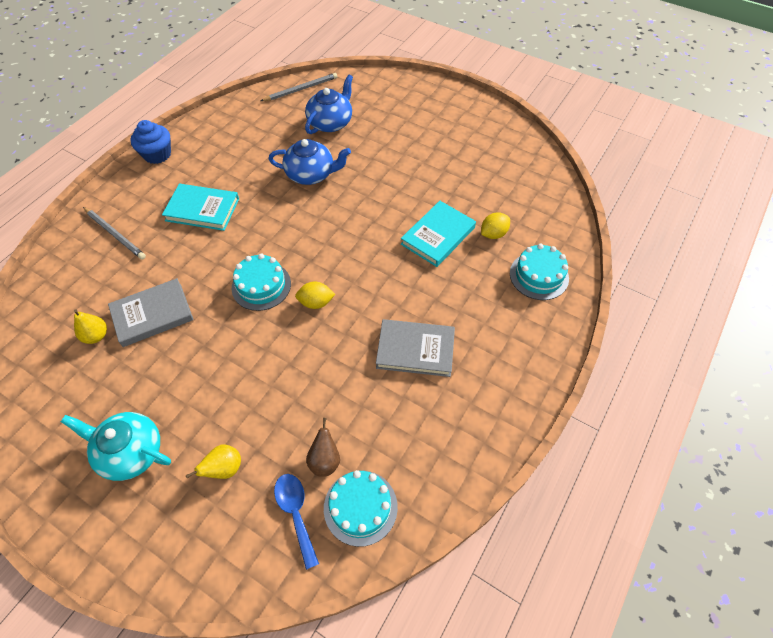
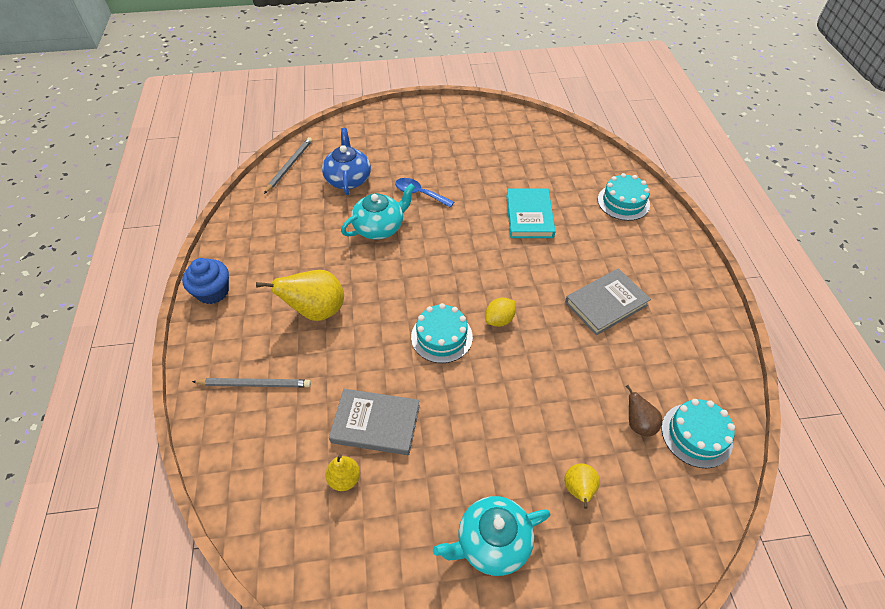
camera: 40 degrees left, 5 degrees down
grey book [108,278,194,347] -> grey book turned 75 degrees clockwise [329,389,420,455]
turquoise book [162,184,239,231] -> yellow pear [256,270,344,321]
blue teapot [269,139,351,185] -> turquoise teapot [341,184,415,240]
blue spoon [274,474,319,570] -> blue spoon moved to [395,178,454,208]
yellow lemon [481,213,510,239] -> none

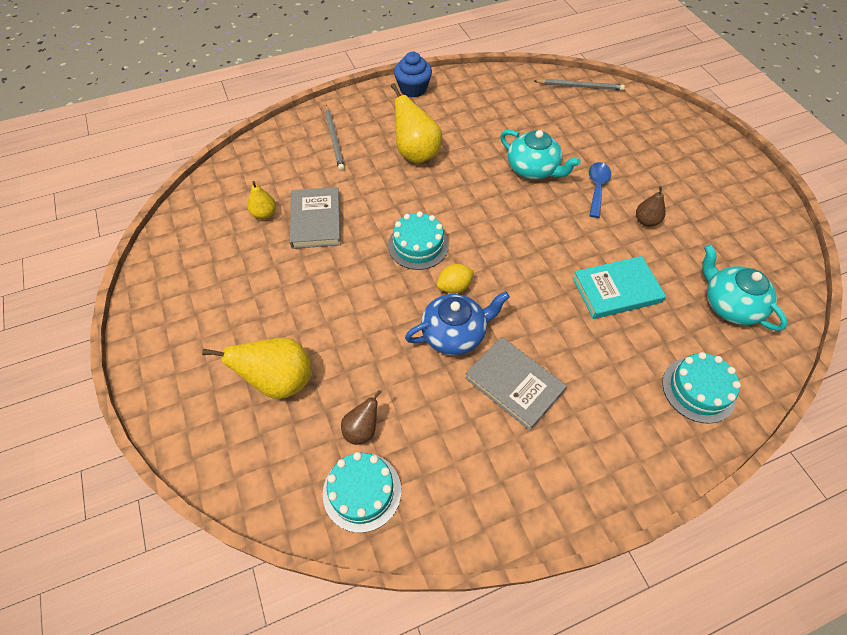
camera: 75 degrees right, 5 degrees up
blue teapot [322,128,371,195] -> blue teapot moved to [405,291,510,355]
turquoise teapot [433,496,550,576] -> turquoise teapot moved to [702,244,788,331]
yellow lemon [485,298,516,327] -> yellow lemon turned 60 degrees counterclockwise [437,264,474,294]
yellow pear [564,463,600,509] -> yellow pear [202,337,312,399], size x1.80
none -> brown pear [636,186,666,227]

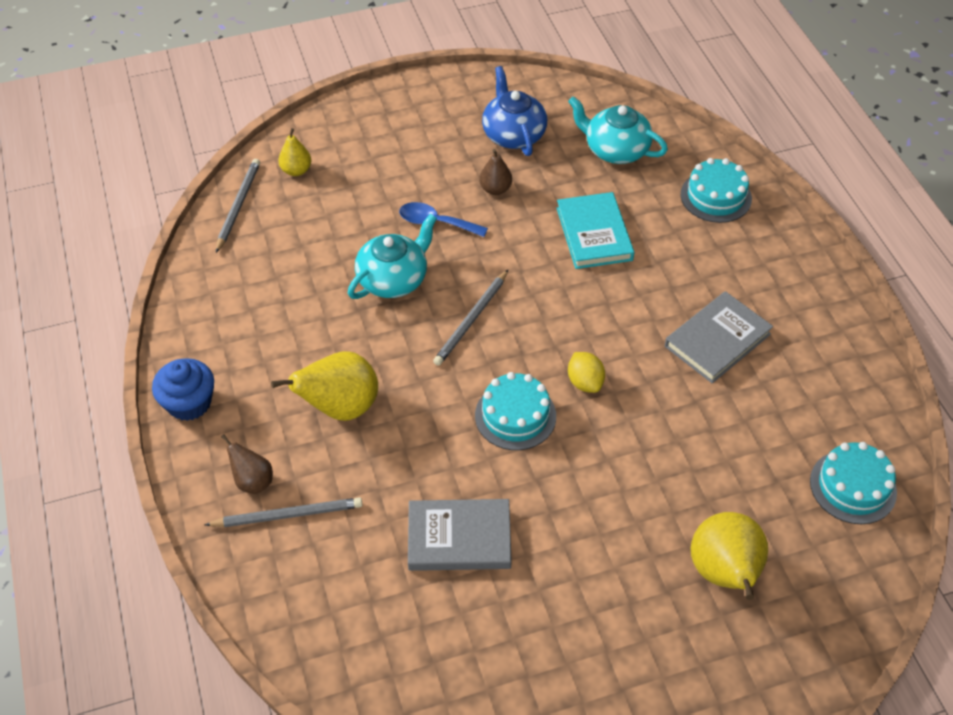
camera: 85 degrees left, 5 degrees down
yellow pear [247,181,276,219] -> yellow pear moved to [279,128,311,176]
brown pear [341,390,381,445] -> brown pear moved to [221,434,273,494]
blue teapot [405,291,510,355] -> blue teapot moved to [482,66,547,156]
turquoise teapot [702,244,788,331] -> turquoise teapot turned 60 degrees clockwise [568,96,668,164]
none -> grey pencil [433,270,508,366]

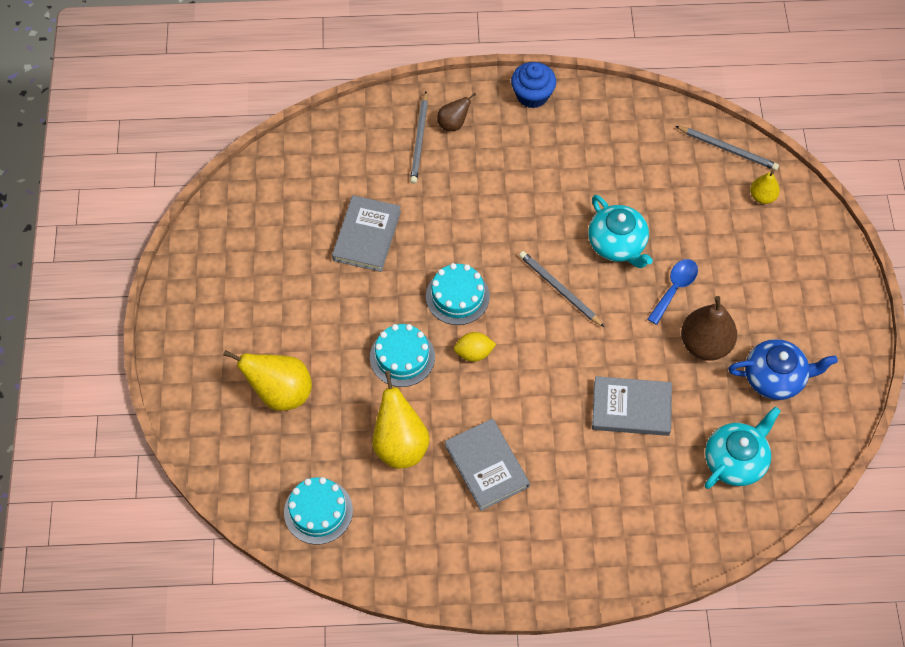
camera: 105 degrees right, 10 degrees up
yellow pear [271,351,378,421] -> yellow pear moved to [372,371,430,469]
brown pear [479,149,512,195] -> brown pear [681,296,737,361], size x1.80
turquoise book [557,192,634,269] -> grey book [592,376,672,436]
turquoise cake [681,158,752,223] -> turquoise cake moved to [370,324,435,387]

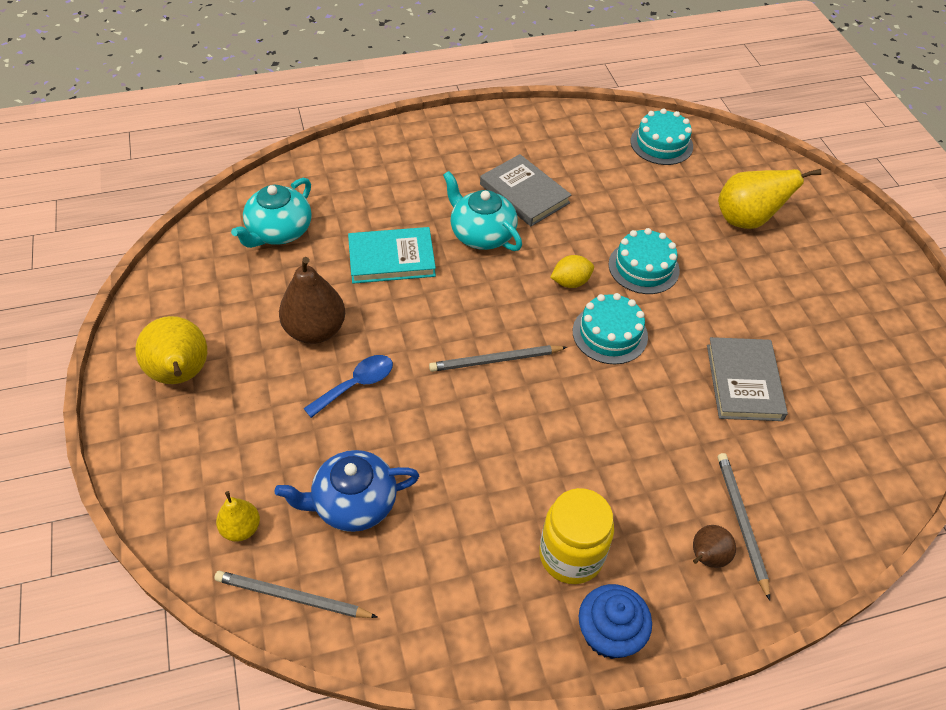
camera: 165 degrees right, 10 degrees down
yellow pear [372,371,430,469] -> yellow pear moved to [135,316,207,384]
grey pencil [519,251,604,327] -> grey pencil turned 135 degrees clockwise [429,345,567,372]
turquoise teapot [588,195,653,268] -> turquoise teapot moved to [443,171,522,251]
grey book [592,376,672,436] -> turquoise book [348,227,436,284]
blue spoon [648,259,698,325] -> blue spoon turned 150 degrees counterclockwise [303,355,393,418]
blue teapot [728,339,838,400] -> blue teapot moved to [275,450,419,532]
none -> yellow jar [539,488,614,584]

